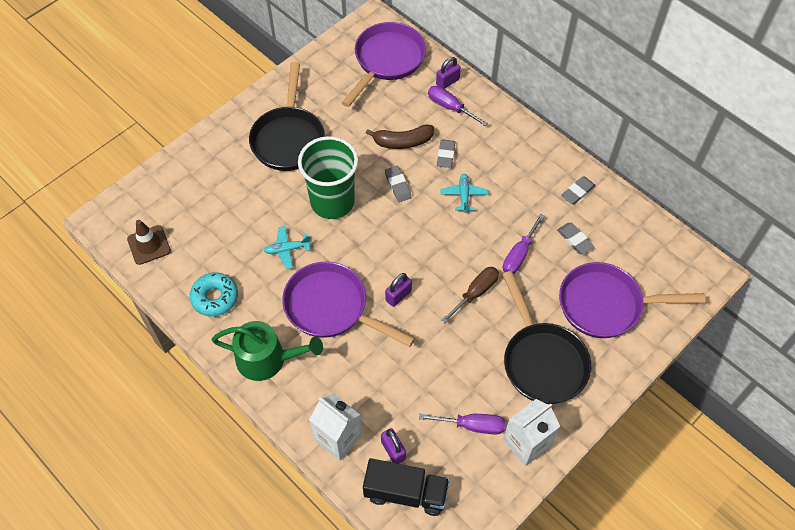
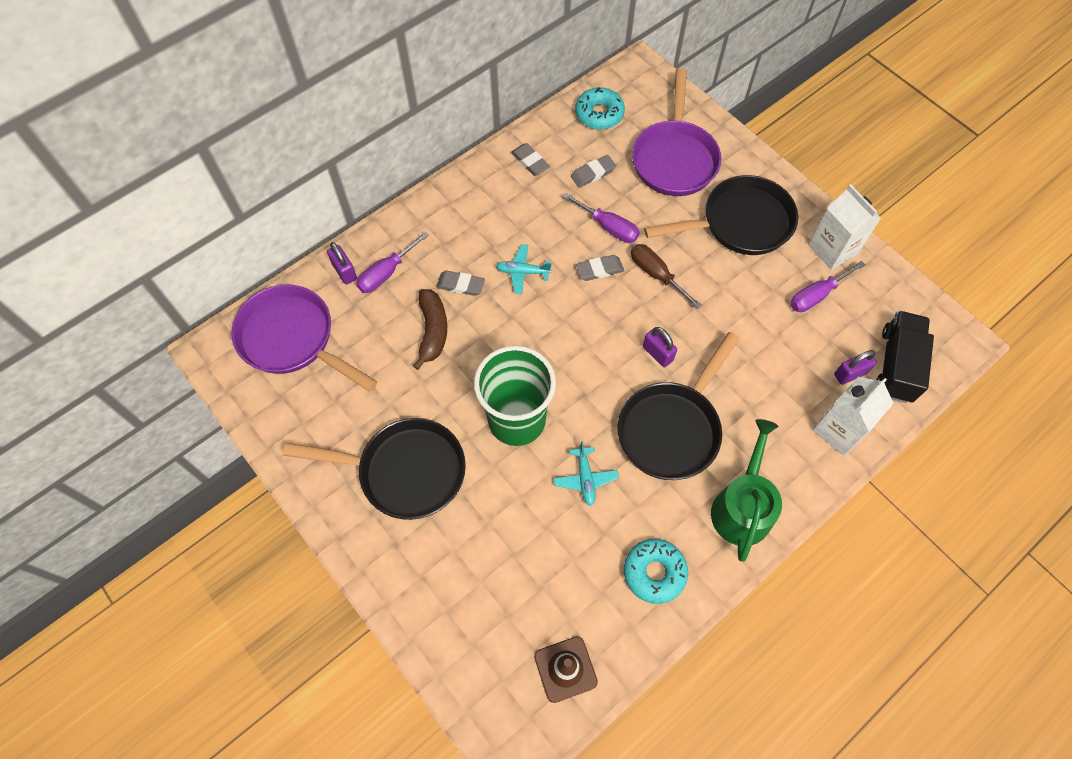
camera: 85 degrees left, 5 degrees up
purple pan [282,261,415,347] -> black pan [618,332,740,480]
grey eraser [385,166,412,202] -> grey eraser moved to [576,255,624,281]
purple screwdriver [419,414,505,435] -> purple screwdriver turned 135 degrees counterclockwise [790,261,865,312]
none -> turquoise donut [575,87,625,129]

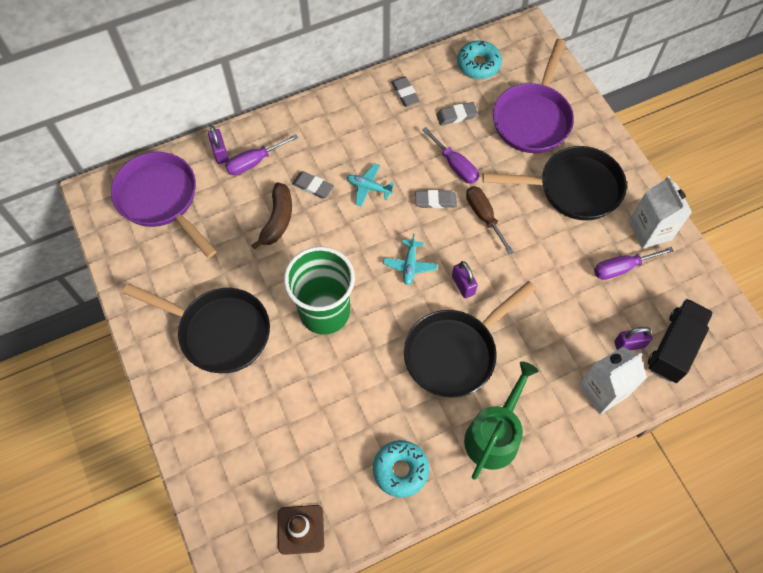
camera: 15 degrees right, 0 degrees up
turquoise plane [554,441,619,506] -> turquoise plane moved to [383,234,437,285]

